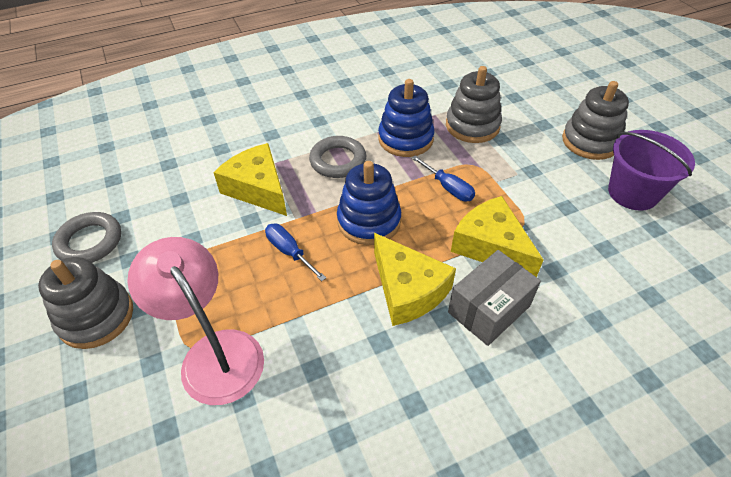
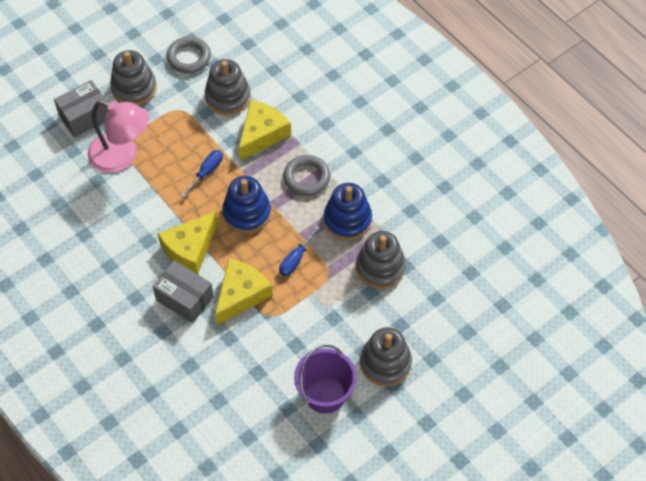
camera: 75 degrees right, 10 degrees up
pink lamp [127,237,264,405] -> pink lamp turned 75 degrees clockwise [87,100,149,173]
none -> grey box [54,80,108,138]
none -> grey stacking toy [205,59,251,115]

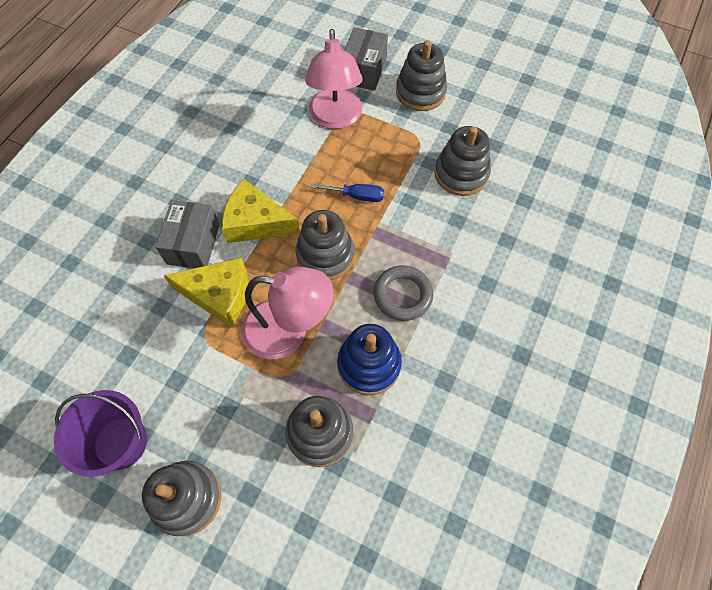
camera: 65 degrees right, 5 degrees up
grey box [54,80,108,138] -> grey box turned 75 degrees clockwise [344,27,388,91]
grey ring [166,37,211,74] -> none
blue stacking toy [222,176,271,233] -> grey stacking toy [296,210,355,280]
yellow cheese [238,100,291,161] -> none
blue screwdriver [279,226,320,276] -> pink lamp [241,267,334,359]

